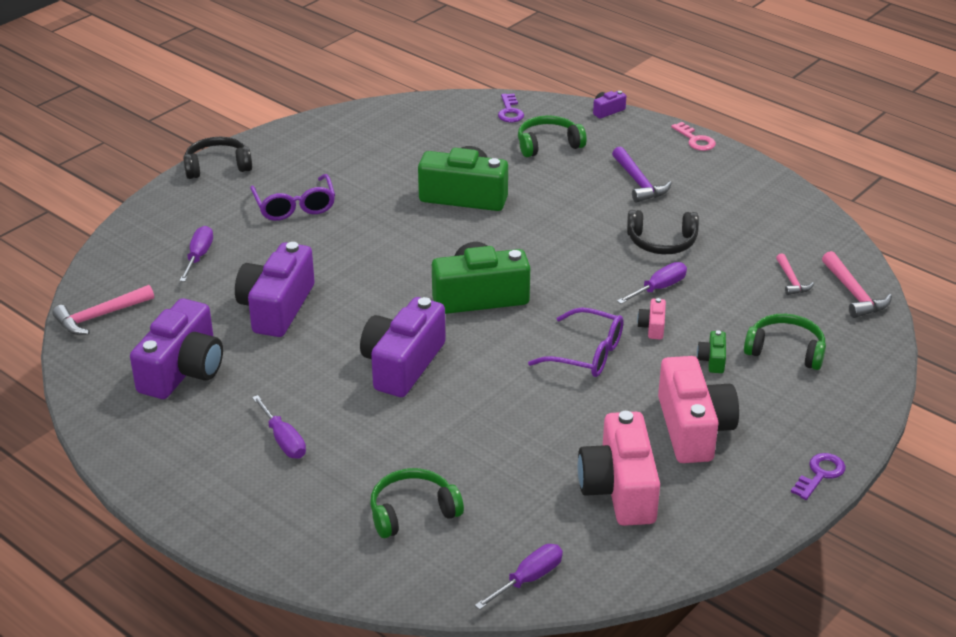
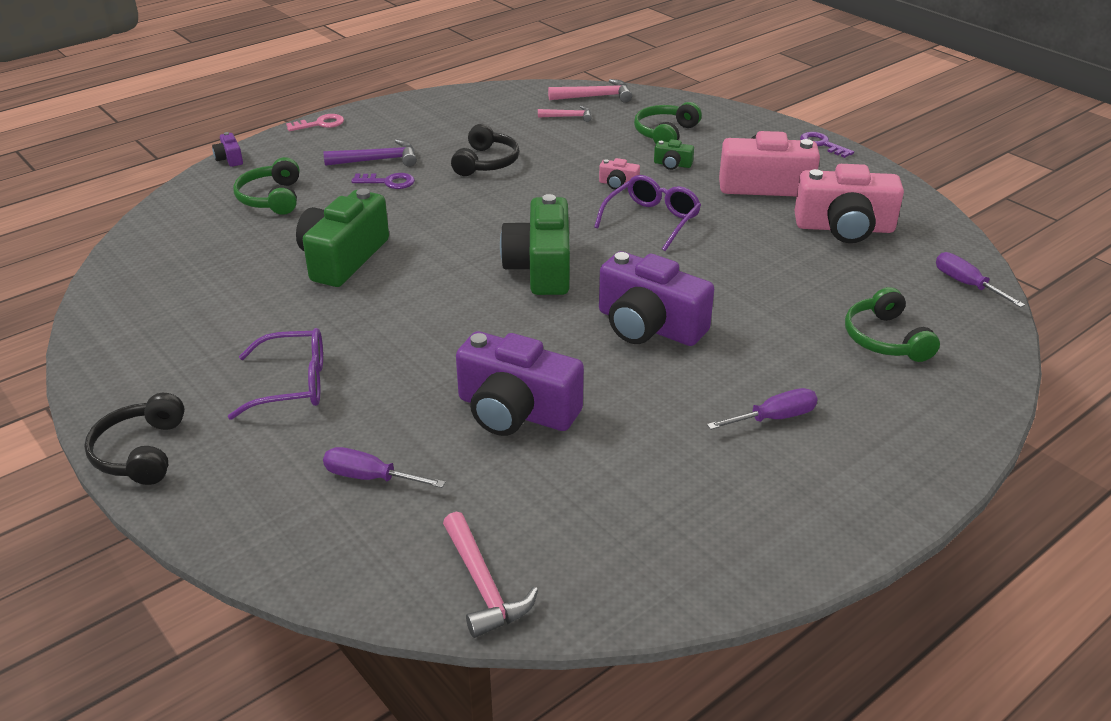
camera: 80 degrees left, 0 degrees up
purple camera [130,298,223,399] -> none
purple key [498,94,524,122] -> purple key moved to [352,173,415,189]
purple screwdriver [617,262,687,304] -> none

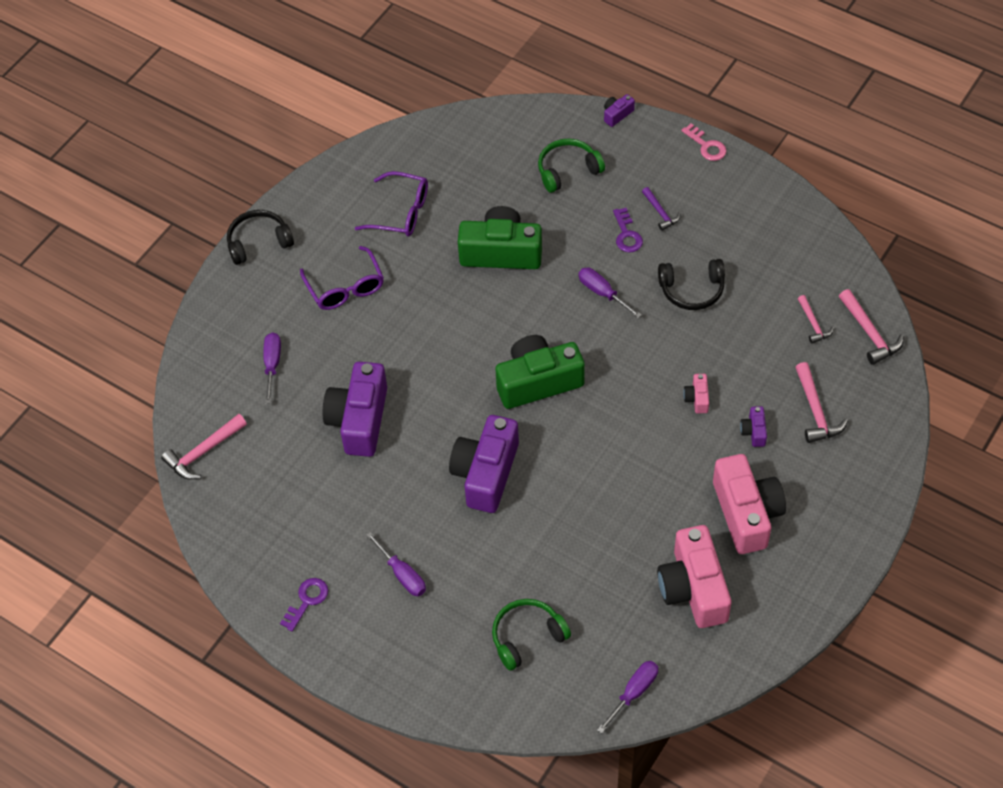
camera: 75 degrees right, 20 degrees up
purple hammer [323,139,417,167] -> purple hammer [642,187,681,231], size x0.64
purple glasses [594,175,701,251] -> purple glasses moved to [355,171,428,237]
green headphones [634,102,702,144] -> pink hammer [795,362,848,443]
green camera [654,139,694,170] -> purple camera [740,406,767,447]
purple key [800,132,854,158] -> purple key moved to [280,578,328,632]
none -> purple screwdriver [579,268,642,318]

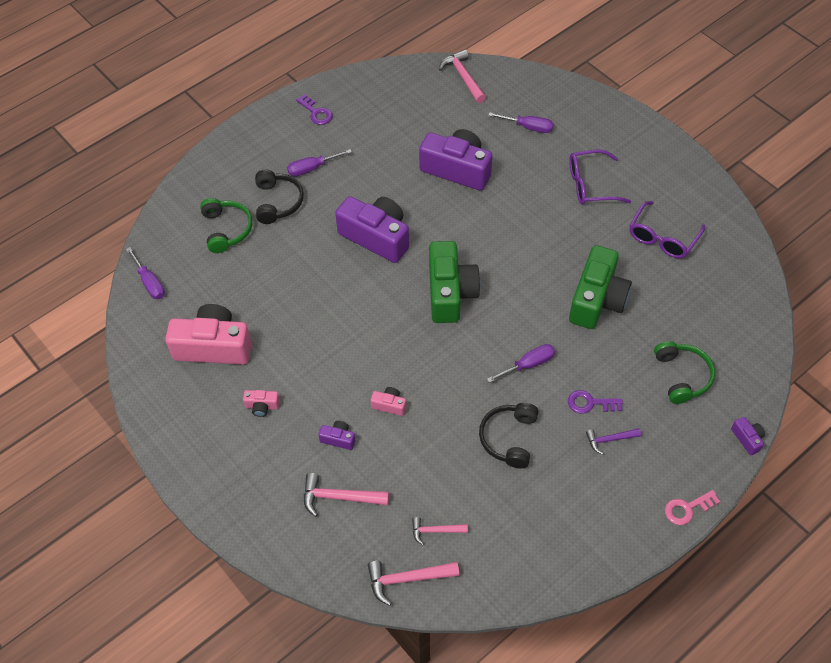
camera: 105 degrees right, 0 degrees up
black headphones [227,210,294,265] -> black headphones moved to [255,170,304,224]
pink camera [713,454,786,554] -> pink camera [243,390,280,417], size x0.43

